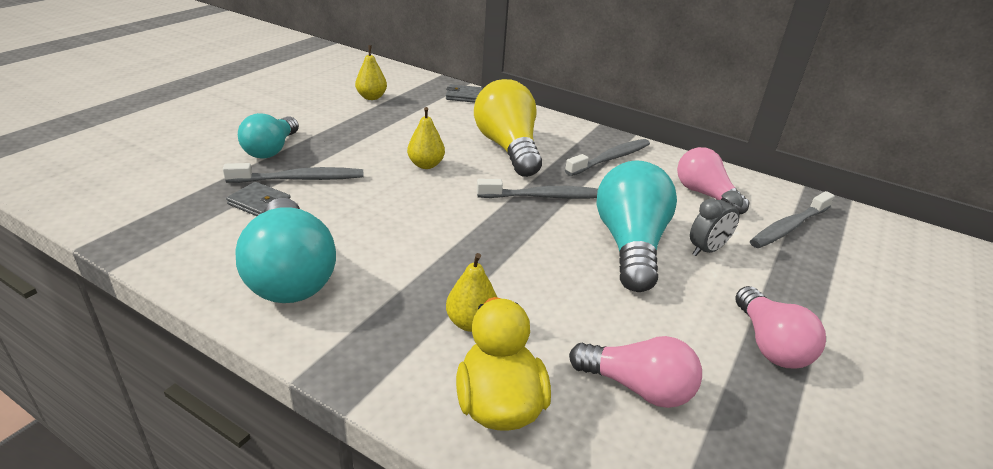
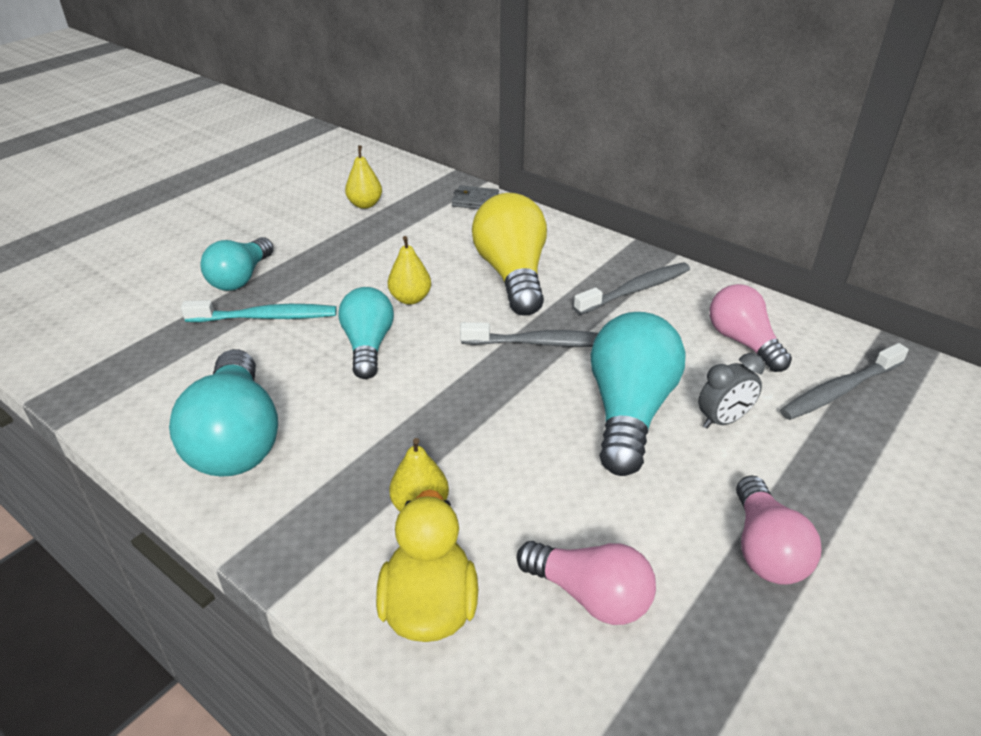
camera: 10 degrees right, 5 degrees up
grey toothbrush [223,163,364,183] -> turquoise toothbrush [181,300,337,322]
grey wallet [226,182,291,216] -> none
none -> turquoise light bulb [338,287,394,379]

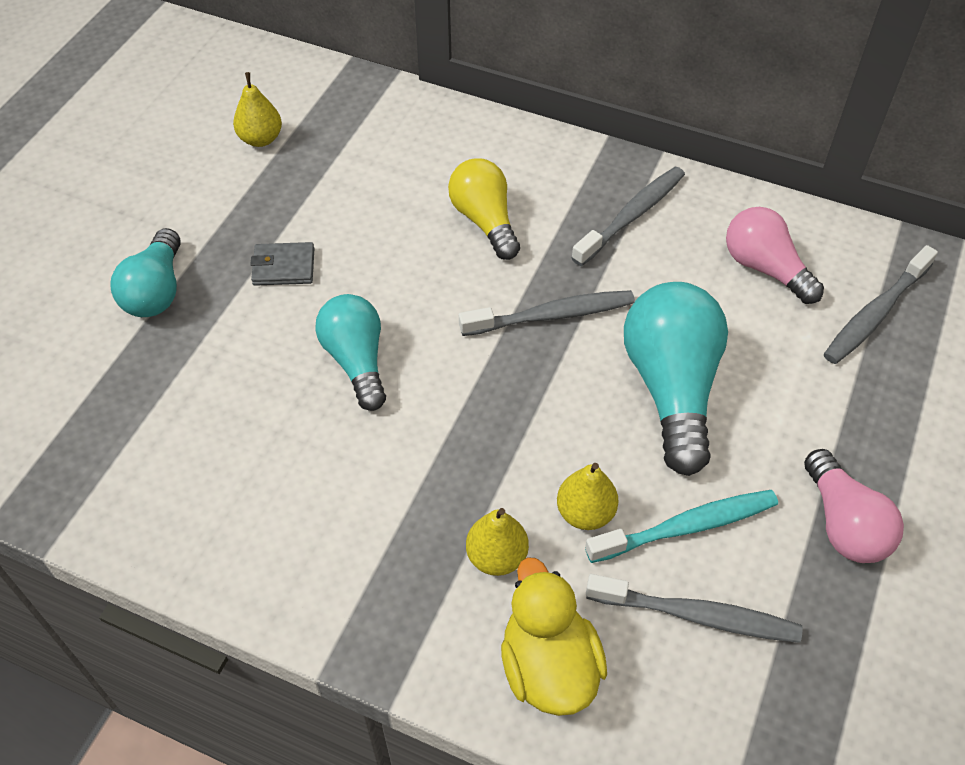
camera: 15 degrees left, 15 degrees up
turquoise light bulb [169,349,278,477] -> none
turquoise toothbrush [181,300,337,322] -> turquoise toothbrush moved to [585,490,778,563]
yellow pear [387,236,431,305] -> yellow pear moved to [557,463,618,530]
grey wallet [452,186,499,209] -> grey wallet moved to [250,242,315,286]
yellow light bulb [472,193,547,315] -> yellow light bulb [448,158,520,260], size x0.65
pink light bulb [517,541,656,625] -> grey toothbrush [586,574,803,643]
grey clock [698,353,765,429] -> none

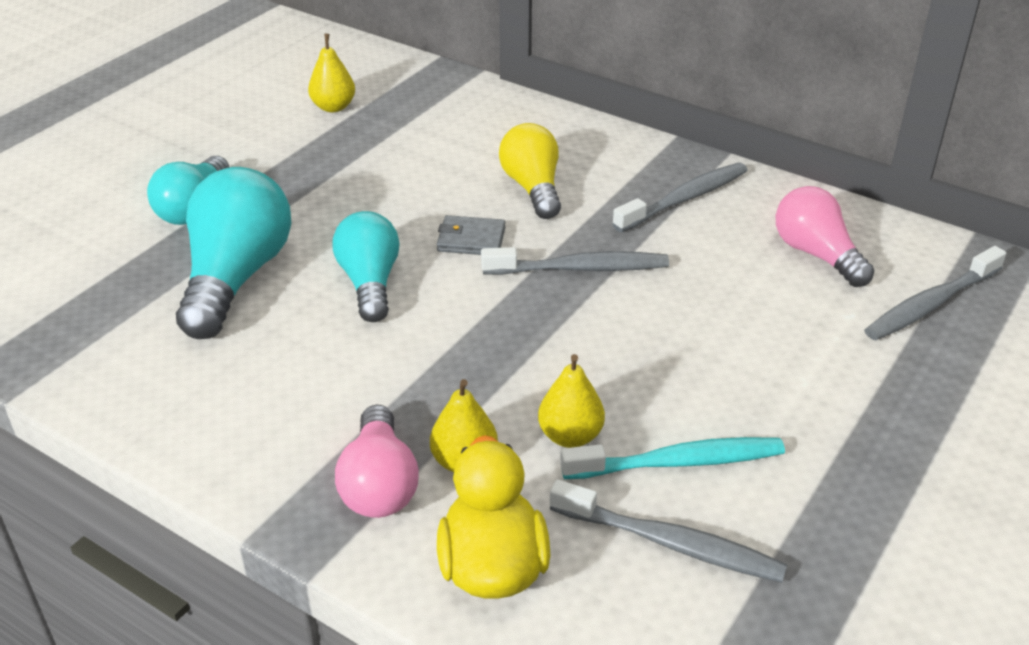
camera: 10 degrees right, 15 degrees down
grey wallet [250,242,315,286] -> grey wallet moved to [437,215,505,255]
turquoise light bulb [624,282,728,476] -> turquoise light bulb moved to [176,167,291,339]
pink light bulb [804,449,904,563] -> pink light bulb moved to [335,405,419,518]

